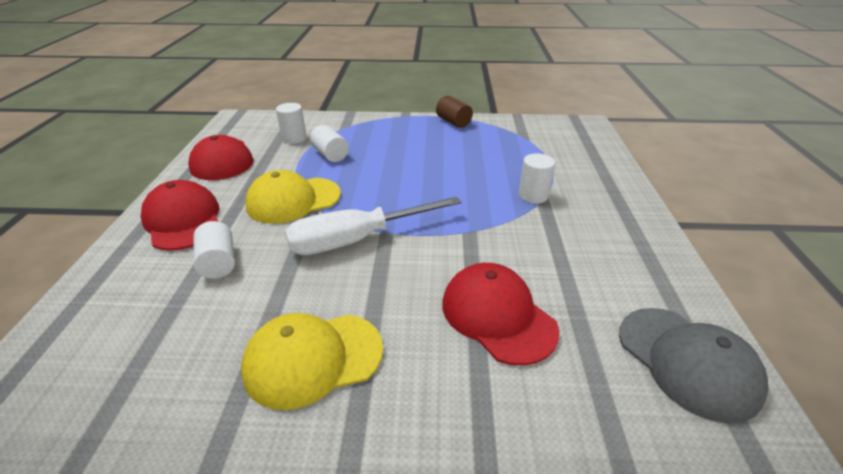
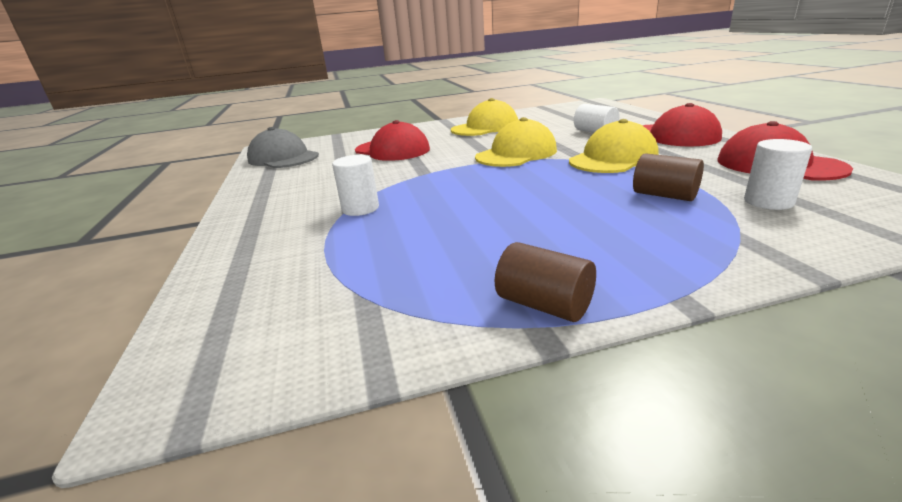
camera: 165 degrees right, 10 degrees down
white screwdriver [285,197,462,255] -> yellow cap [475,117,557,167]
white cylinder [310,125,349,162] -> brown cylinder [633,153,704,201]

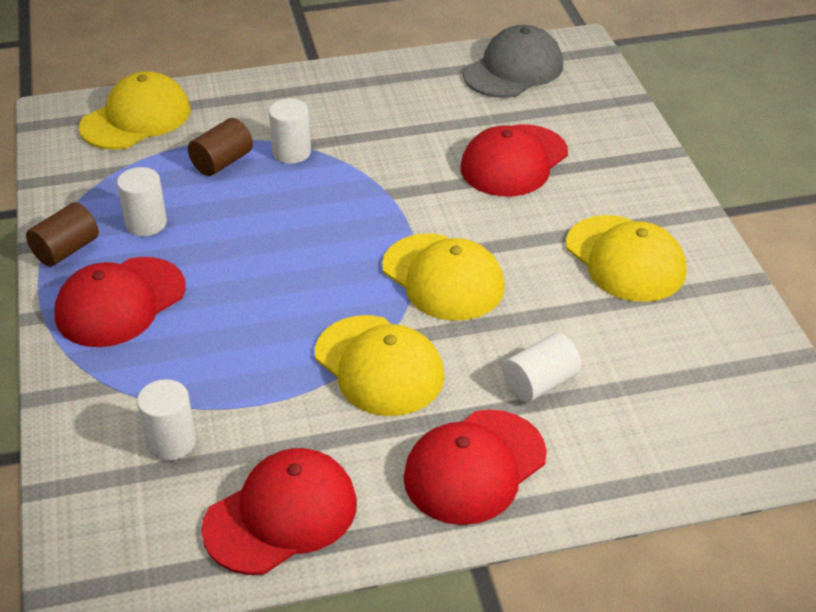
camera: 90 degrees right, 15 degrees up
brown cylinder [633,153,704,201] -> brown cylinder moved to [188,118,253,176]
none -> red cap [54,257,186,347]
none -> yellow cap [79,71,191,150]
none -> white cylinder [117,167,167,236]

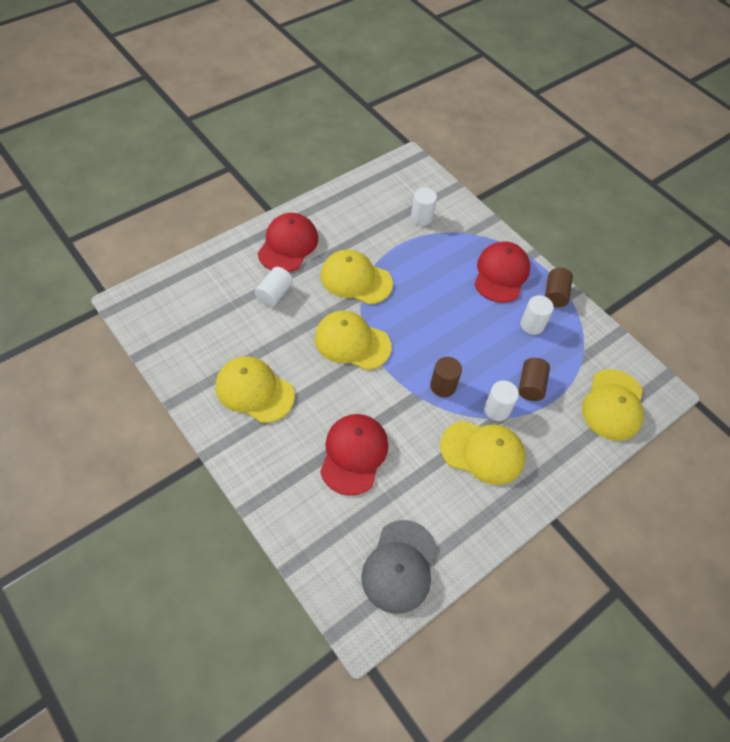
camera: 150 degrees right, 15 degrees up
red cap [201,448,357,575] -> none
none -> brown cylinder [430,357,462,397]
none -> yellow cap [440,421,525,485]

